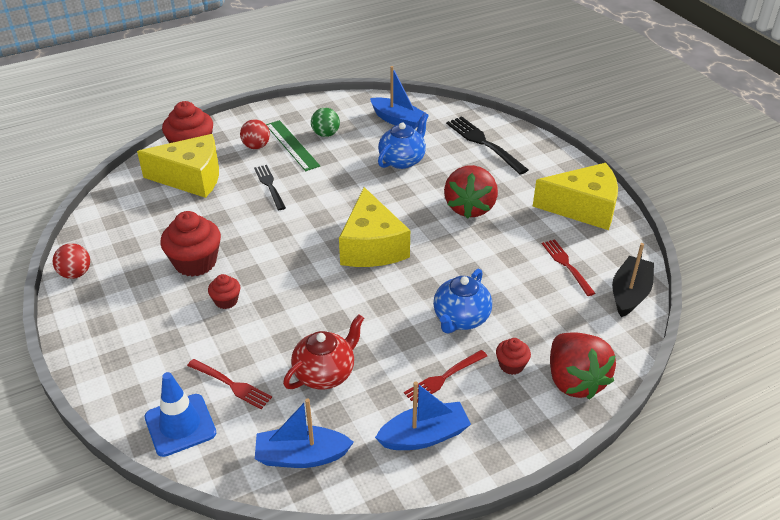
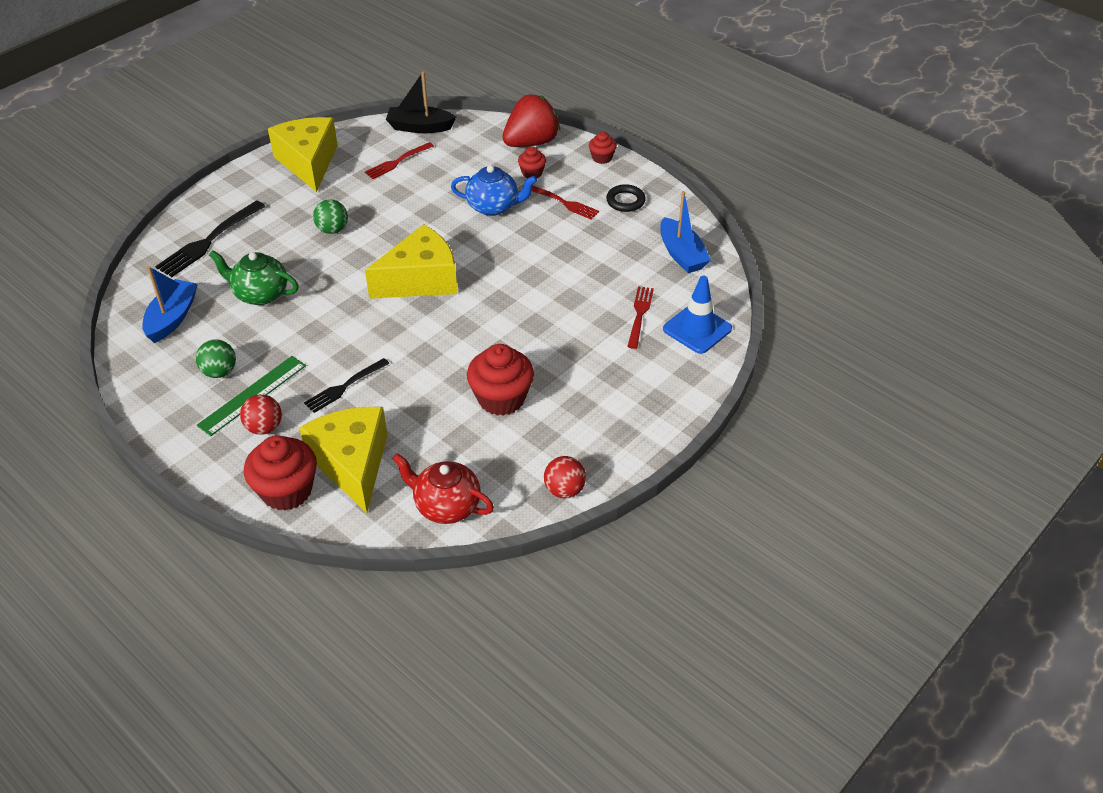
camera: 110 degrees left, 5 degrees up
red cupcake [208,274,240,309] -> red cupcake moved to [589,132,617,164]
red teapot [283,314,364,389] -> red teapot moved to [393,453,494,524]
blue boat [375,381,471,450] -> black ring [606,184,646,212]
blue teapot [378,113,429,169] -> green teapot [209,250,299,305]
red strawberry [444,165,498,219] -> green ball [313,199,348,234]

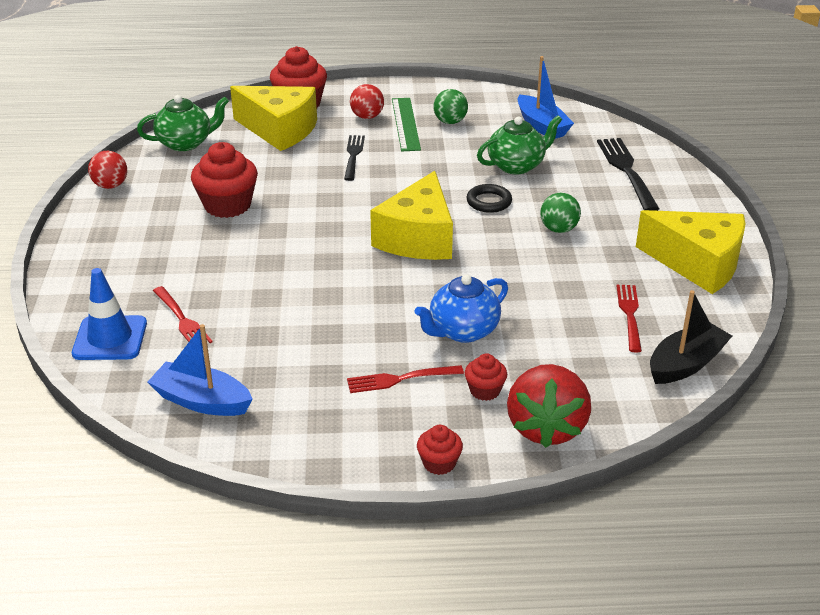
camera: 135 degrees right, 10 degrees down
red teapot [393,453,494,524] -> green teapot [137,95,229,151]
black ring [606,184,646,212] -> black ring moved to [466,184,512,213]

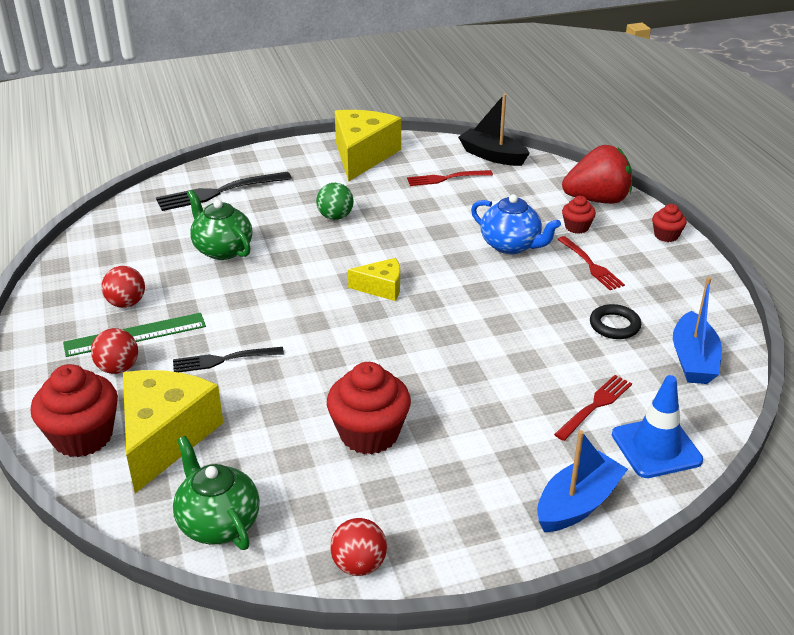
camera: 105 degrees left, 0 degrees up
yellow cheese [370,171,453,260] -> yellow cheese [348,258,400,301], size x0.52
green ball [433,89,468,124] -> red ball [102,266,145,308]
black ring [466,184,512,213] -> black ring moved to [590,304,641,339]
blue boat [518,56,574,139] -> blue boat moved to [537,430,628,532]

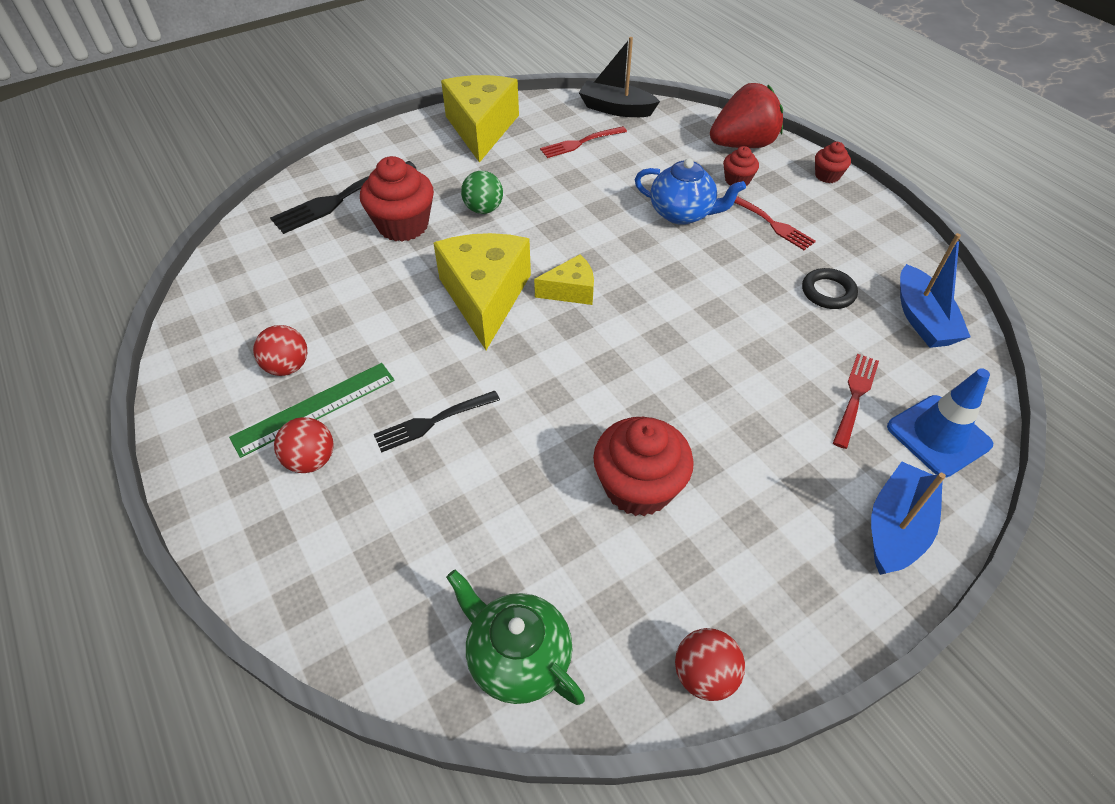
camera: 15 degrees left, 15 degrees up
red cupcake [31,364,118,457] -> red cupcake moved to [360,156,434,242]
yellow cheese [123,370,223,493] -> yellow cheese moved to [433,233,531,350]
green teapot [187,190,252,260] -> none

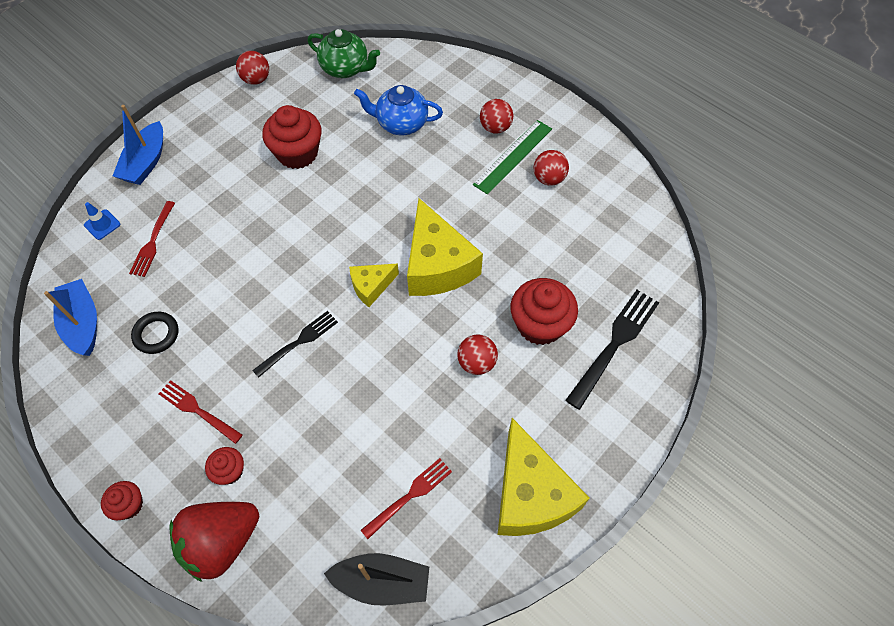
camera: 165 degrees right, 10 degrees up
black fork [374,391,500,453] -> black fork moved to [252,311,338,378]
green ball [461,171,503,214] -> red ball [457,334,498,375]
blue teapot [635,158,746,225] -> blue teapot moved to [354,85,443,135]
blue traffic cone [887,368,993,477] -> blue traffic cone [84,202,120,240], size x0.54

